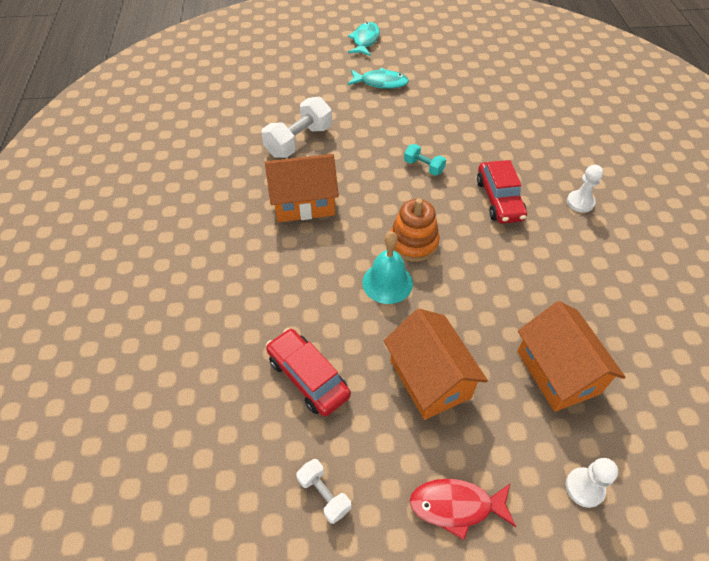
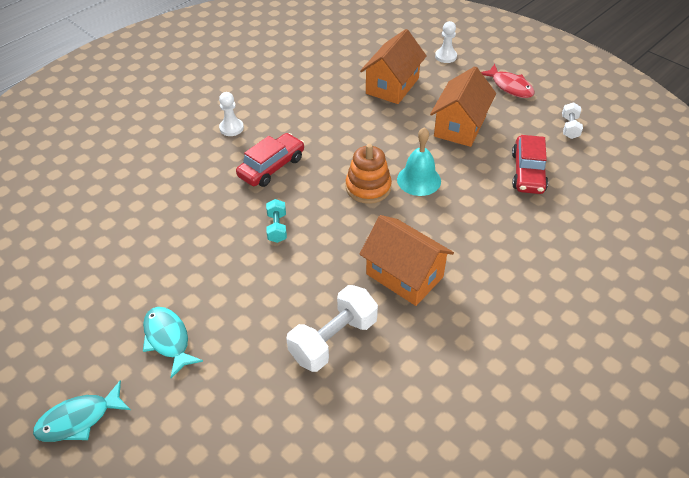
camera: 130 degrees left, 5 degrees down
white dumbbell [261,97,332,158] -> white dumbbell turned 45 degrees counterclockwise [286,285,378,372]

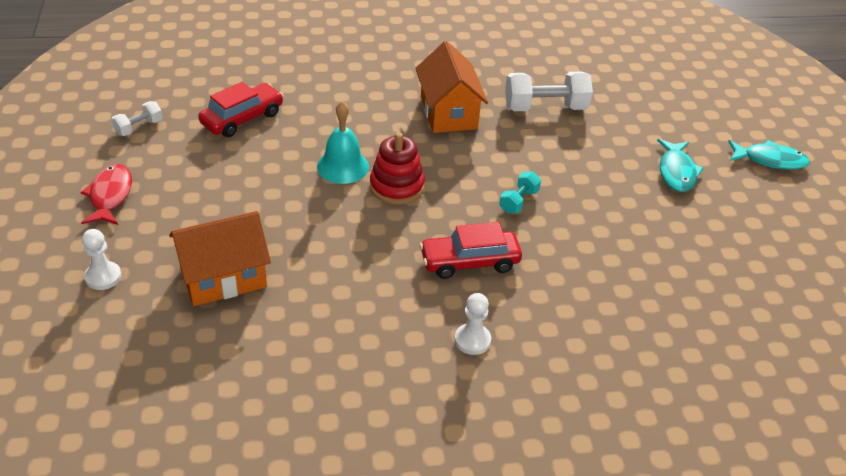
camera: 145 degrees left, 5 degrees down
orange stacking toy [346,144,392,204] -> red stacking toy [370,132,425,205]
orange house [430,66,496,147] -> none

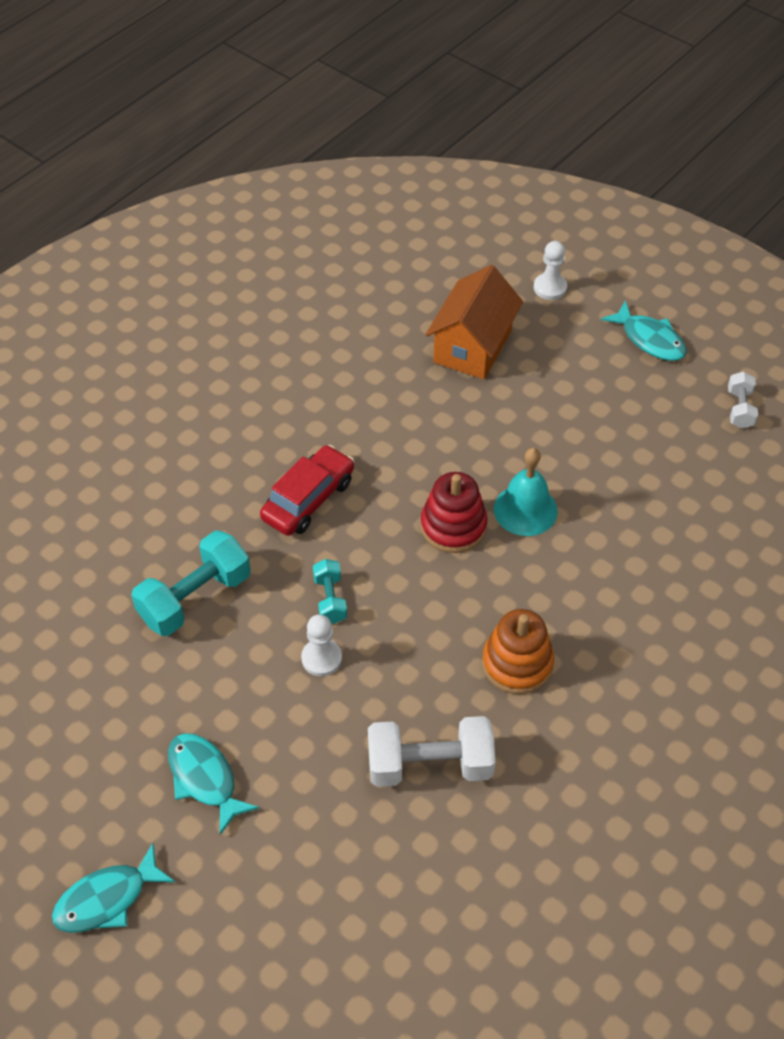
camera: 140 degrees right, 10 degrees up
red fish [80,164,132,225] -> turquoise fish [601,301,687,361]
red car [198,82,284,137] -> none
orange house [415,41,488,133] -> orange stacking toy [482,609,554,694]
white pawn [455,293,491,355] -> white pawn moved to [301,614,342,676]
white dumbbell [505,72,593,111] -> white dumbbell turned 45 degrees clockwise [368,716,495,787]
none -> turquoise dumbbell [131,530,251,636]

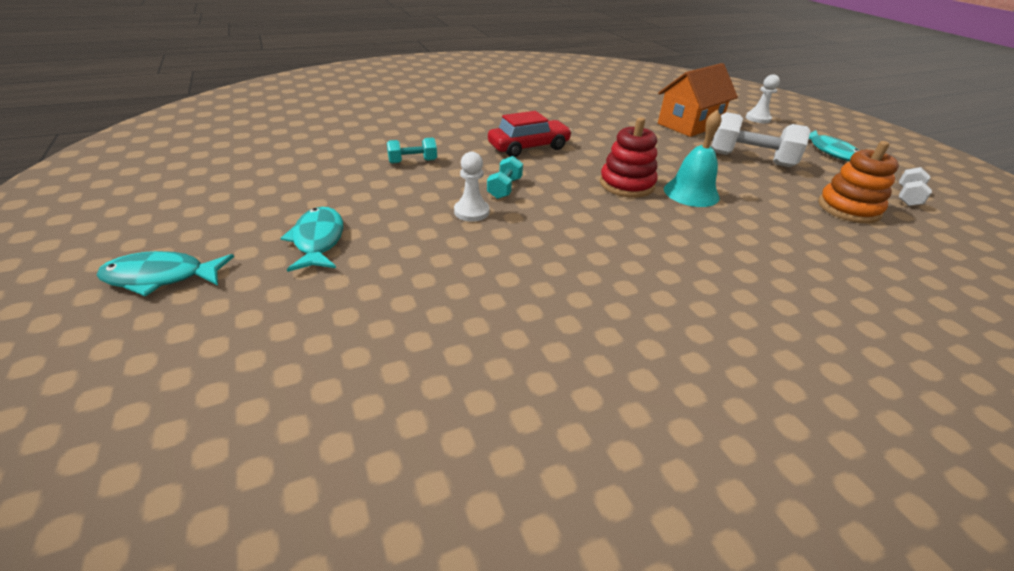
camera: 25 degrees right, 15 degrees down
turquoise dumbbell [131,530,251,636] -> turquoise dumbbell [387,138,437,164], size x0.54
white dumbbell [368,716,495,787] -> white dumbbell moved to [711,112,811,167]
orange stacking toy [482,609,554,694] -> orange stacking toy moved to [818,141,899,223]

